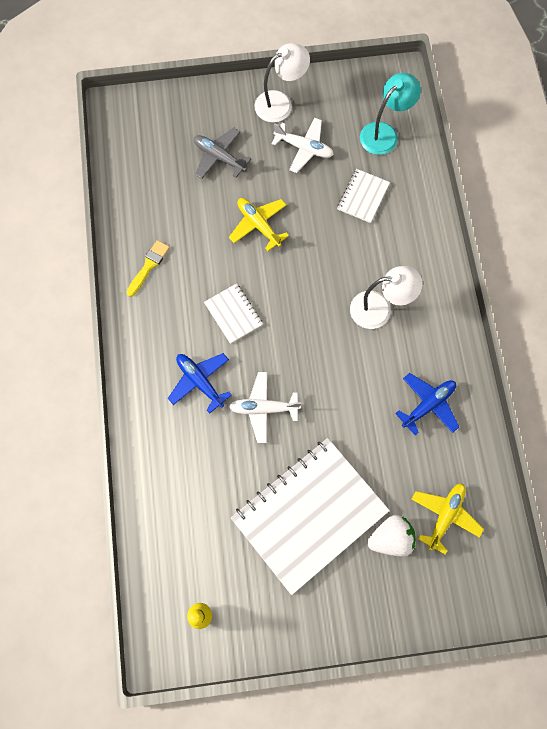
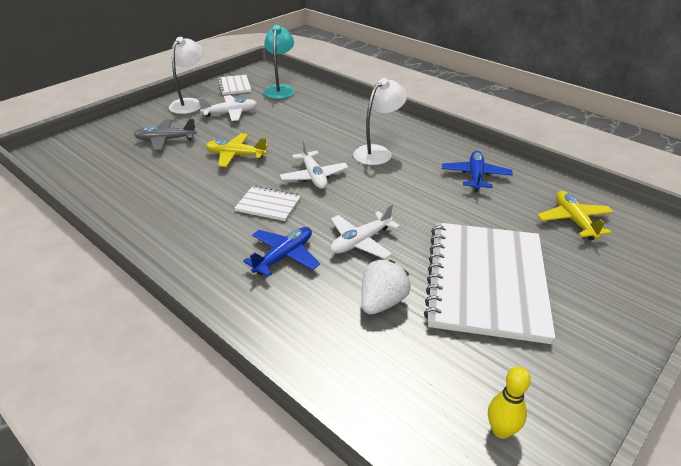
camera: 40 degrees left, 35 degrees down
yellow brush [126,240,170,297] -> none
blue plane [168,353,232,414] -> blue plane turned 120 degrees clockwise [243,227,320,277]
white notebook [338,169,390,223] -> white notebook moved to [218,75,251,95]
white strawberry [367,515,416,557] -> white strawberry moved to [361,259,411,315]
none -> white plane [280,140,348,189]

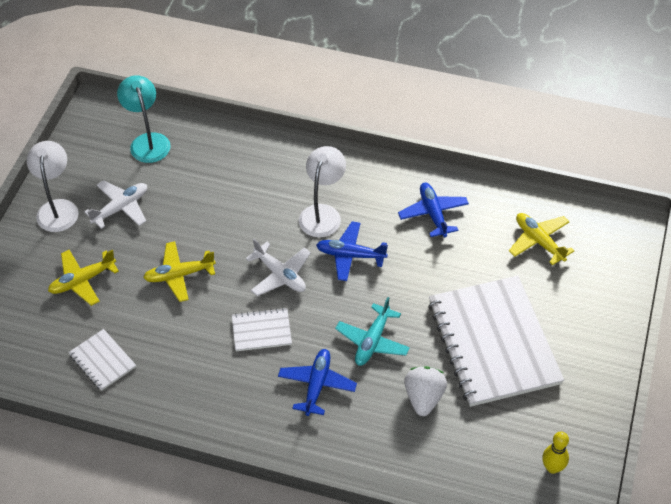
camera: 25 degrees left, 15 degrees up
grey plane [134,119,197,150] -> yellow plane [48,250,119,306]
white notebook [218,75,251,95] -> white notebook moved to [68,329,136,391]
white plane [331,204,400,259] -> turquoise plane [335,297,410,366]
none -> blue plane [316,222,388,281]

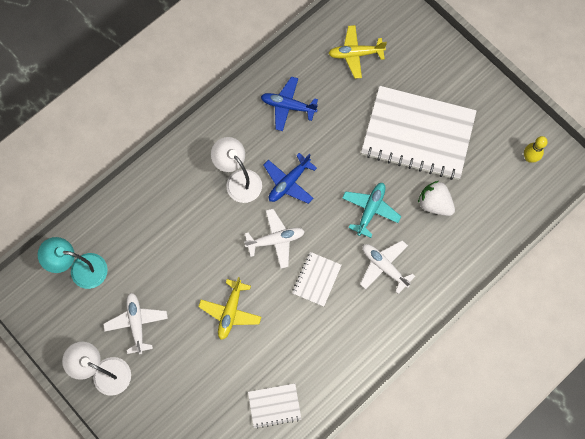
camera: 60 degrees left, 20 degrees up
yellow plane [48,250,119,306] -> none
blue plane [278,349,357,416] -> white plane [360,240,415,294]
turquoise plane [335,297,410,366] -> turquoise plane turned 120 degrees counterclockwise [342,183,401,238]

